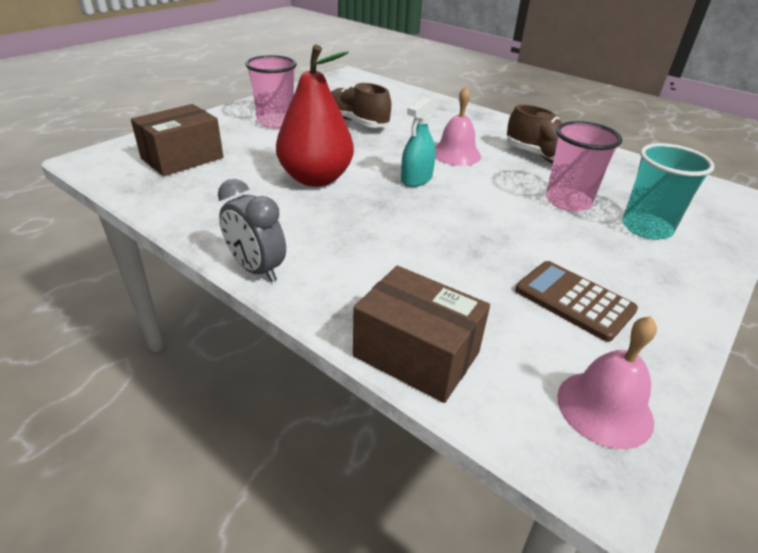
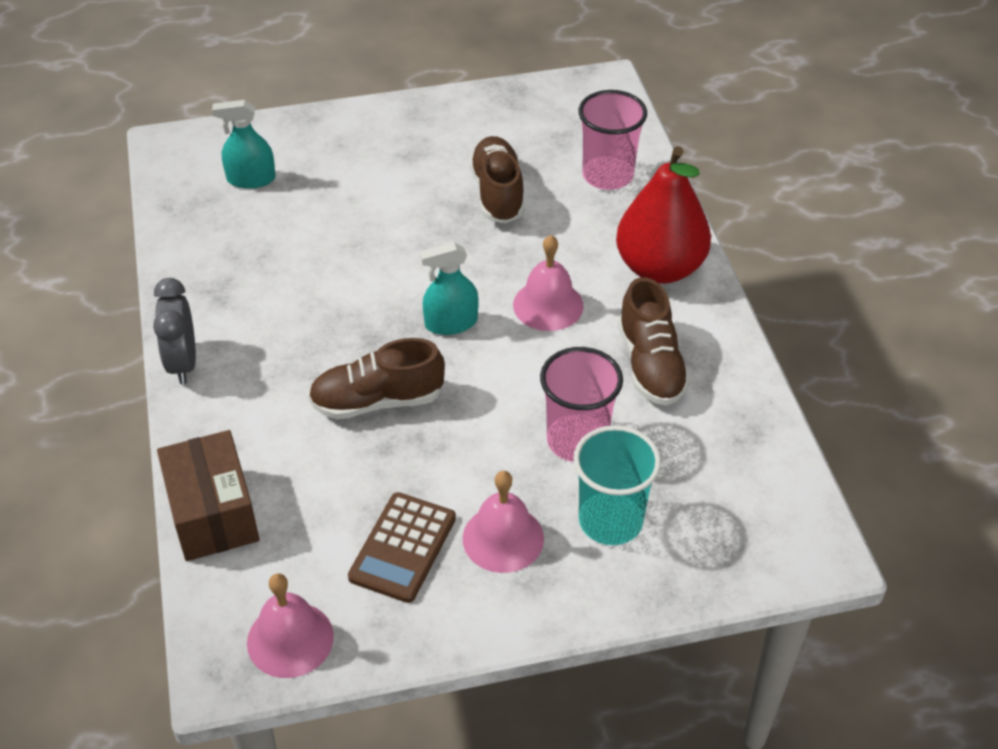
camera: 40 degrees right, 10 degrees up
brown box [131,104,223,176] -> turquoise spray bottle [212,100,276,189]
pink cup [245,55,297,129] -> pink cup moved to [578,90,647,190]
red pear [276,45,354,187] -> red pear moved to [616,146,711,284]
brown calculator [515,261,638,342] -> brown calculator turned 150 degrees counterclockwise [348,492,456,603]
none -> brown shoe [308,338,445,419]
none -> pink bell [463,471,544,573]

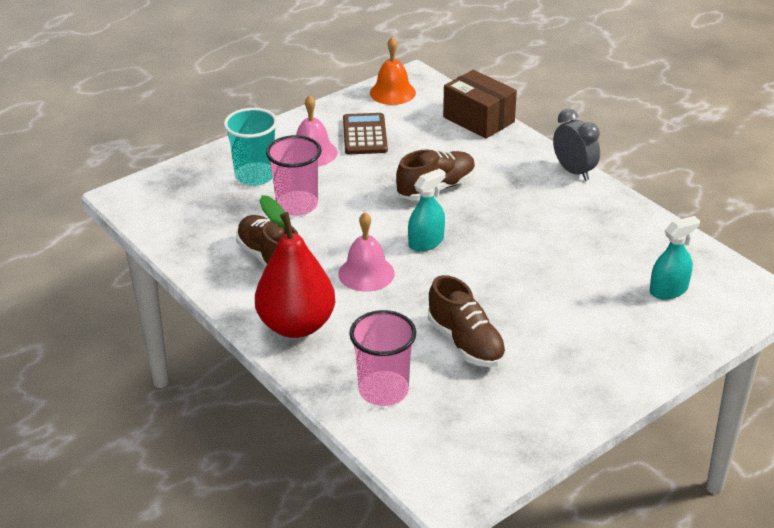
camera: 155 degrees right, 10 degrees down
pink bell [247,573,334,678] -> orange bell [370,37,416,105]

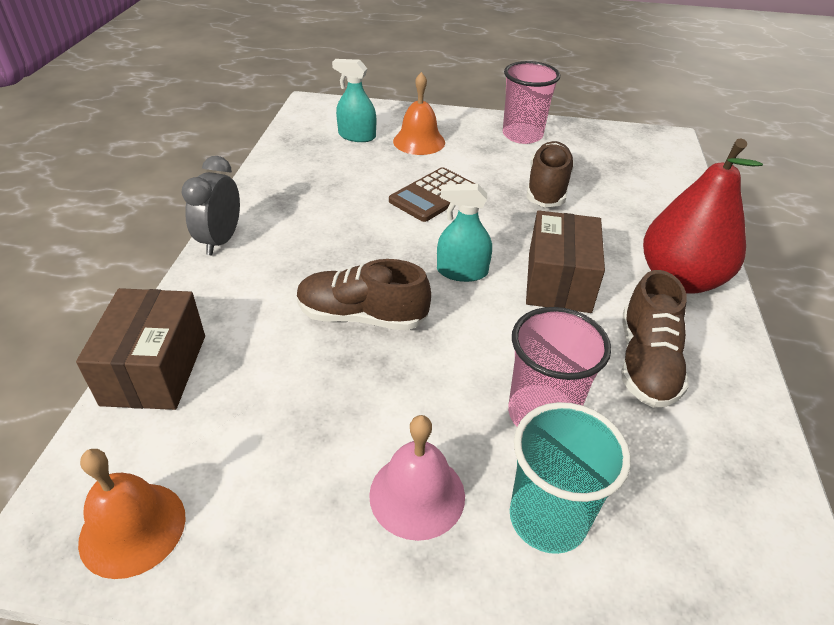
camera: 135 degrees left, 5 degrees up
pink bell [338,212,395,292] -> brown box [526,210,605,313]
brown calculator [343,113,388,154] -> brown calculator moved to [389,167,476,222]
pink cup [349,310,416,406] -> pink cup moved to [503,61,560,144]
none -> orange bell [393,72,445,155]

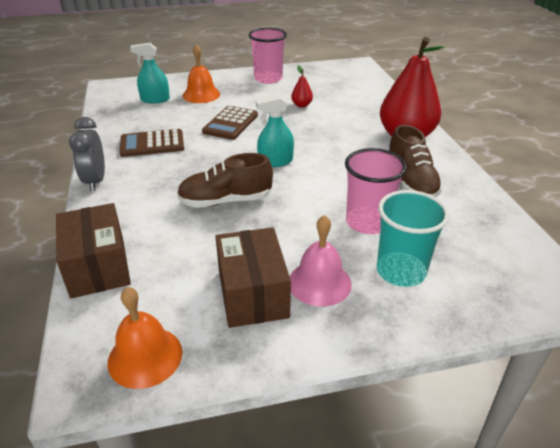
camera: 20 degrees left, 5 degrees down
brown box [526,210,605,313] -> brown box moved to [215,227,291,328]
brown shoe [527,141,574,208] -> red pear [291,65,313,107]
none -> brown calculator [120,129,184,157]

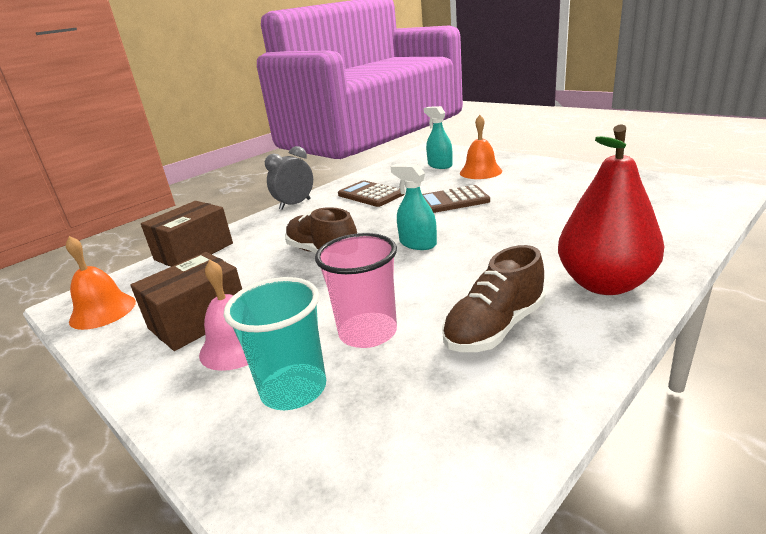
camera: 60 degrees right, 10 degrees down
pink cup [249,28,287,84] -> none
red pear [291,65,313,107] -> none

